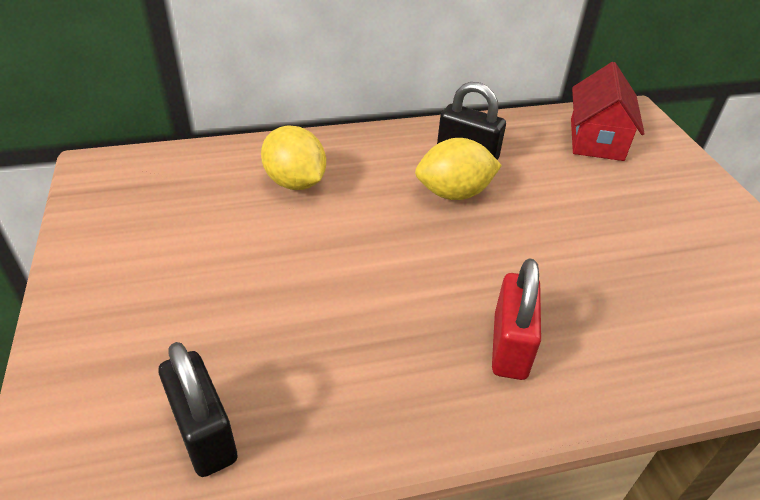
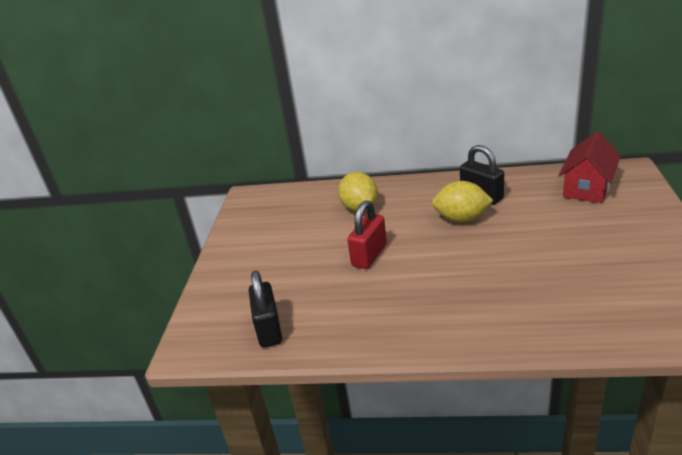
camera: 25 degrees right, 10 degrees down
red padlock [492,259,541,380] -> red padlock moved to [347,200,387,269]

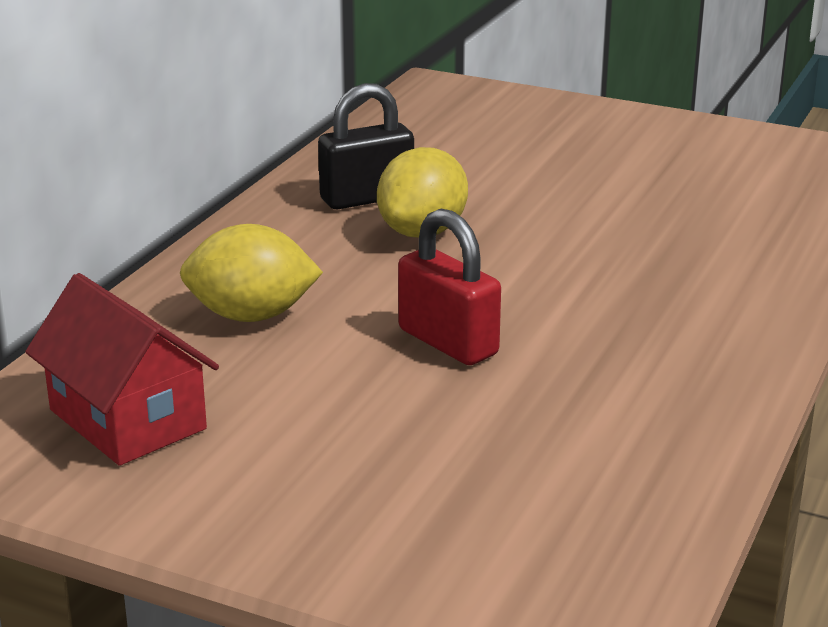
camera: 75 degrees left, 5 degrees down
black padlock [249,270,282,348] -> none
red house [559,131,621,203] -> red house moved to [25,273,219,466]

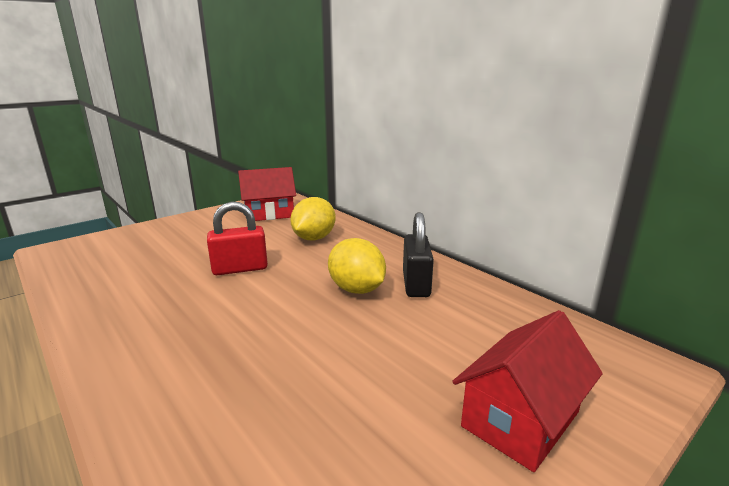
camera: 115 degrees right, 5 degrees down
none -> red house [452,310,603,472]

